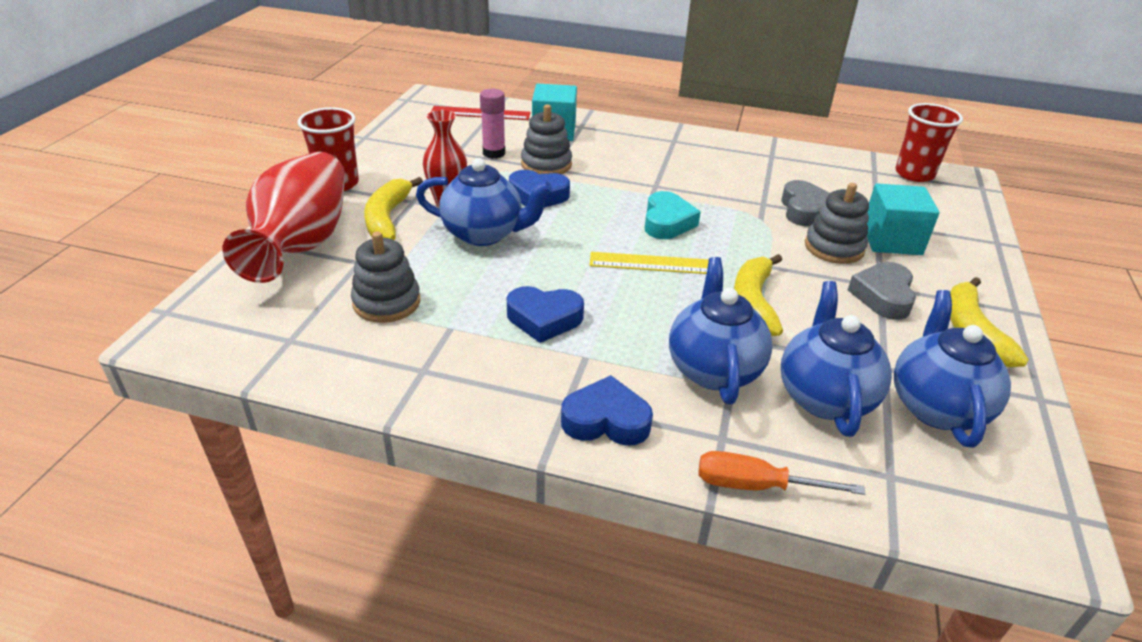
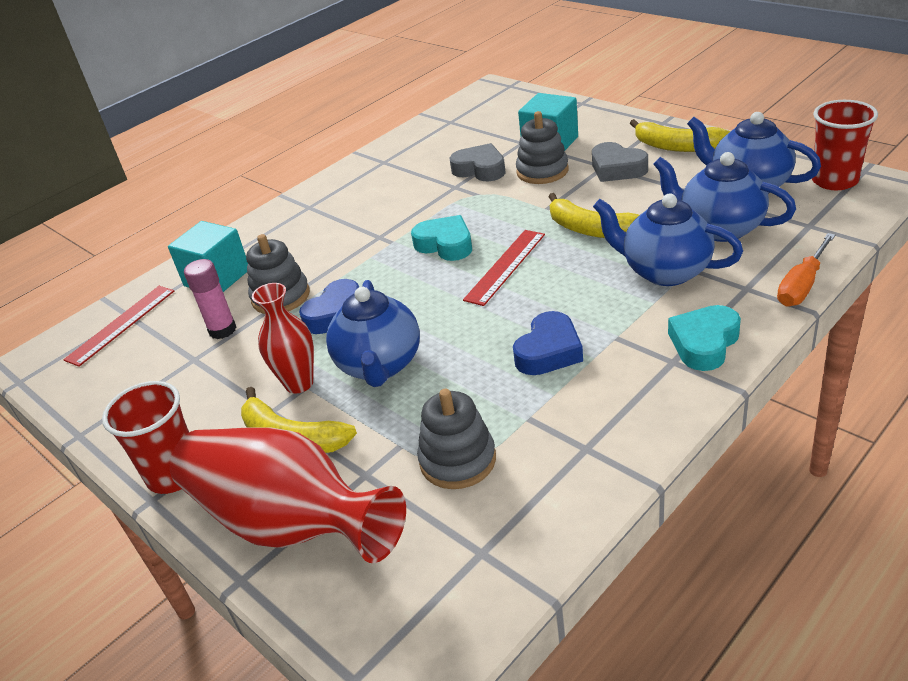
camera: 55 degrees left, 0 degrees up
blue teapot [416,158,552,246] -> blue teapot turned 135 degrees clockwise [326,280,420,387]
blue heart [561,375,653,446] -> turquoise heart [668,305,741,371]
yellow ruler [590,252,709,274] -> red ruler [463,230,545,306]
red cup [895,103,963,182] -> red cup moved to [812,100,878,190]

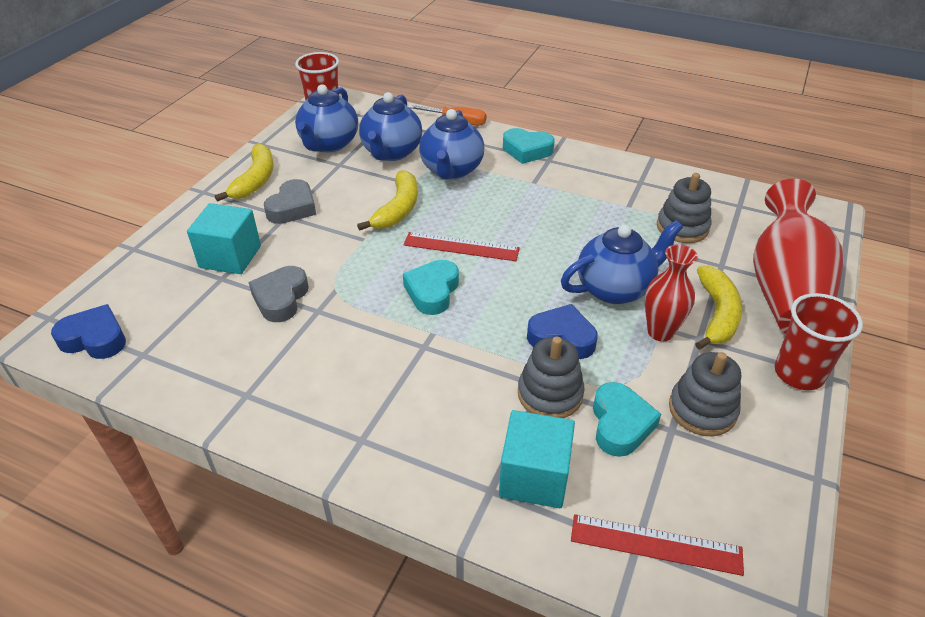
camera: 115 degrees left, 5 degrees up
pink glue stick [184,259,236,339] -> turquoise heart [593,382,661,457]
blue heart [513,311,583,375] -> blue heart moved to [51,304,126,359]
grey stacking toy [516,111,569,184] -> grey stacking toy moved to [669,352,741,436]

